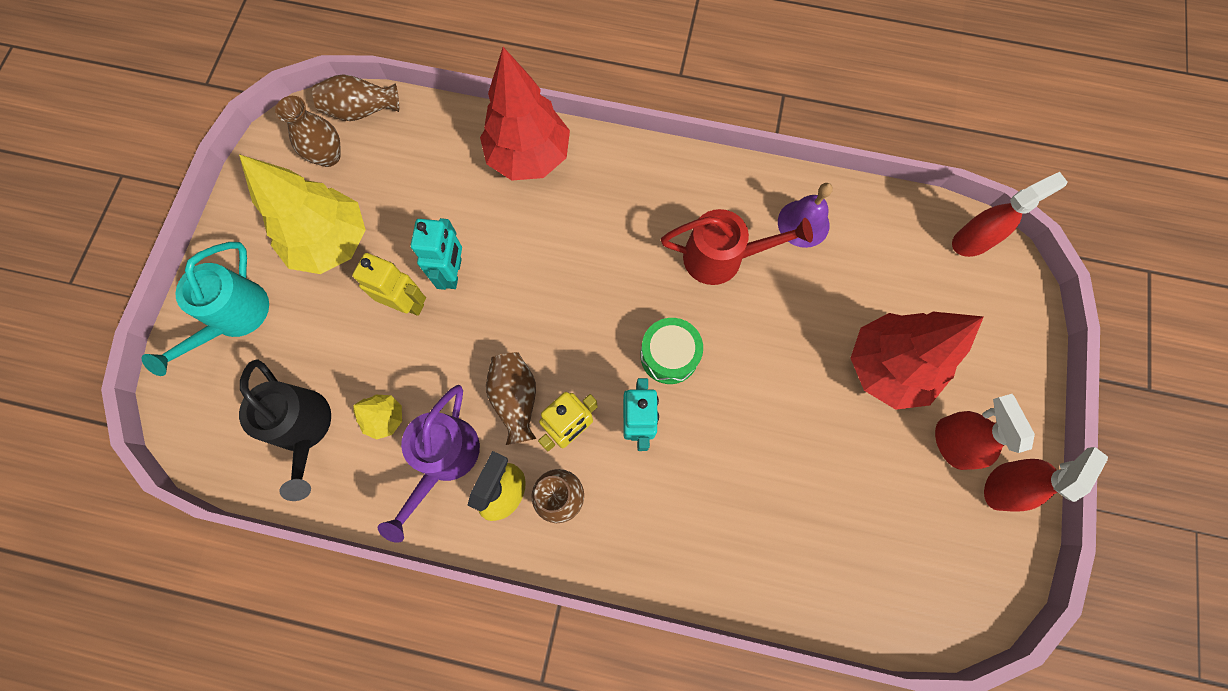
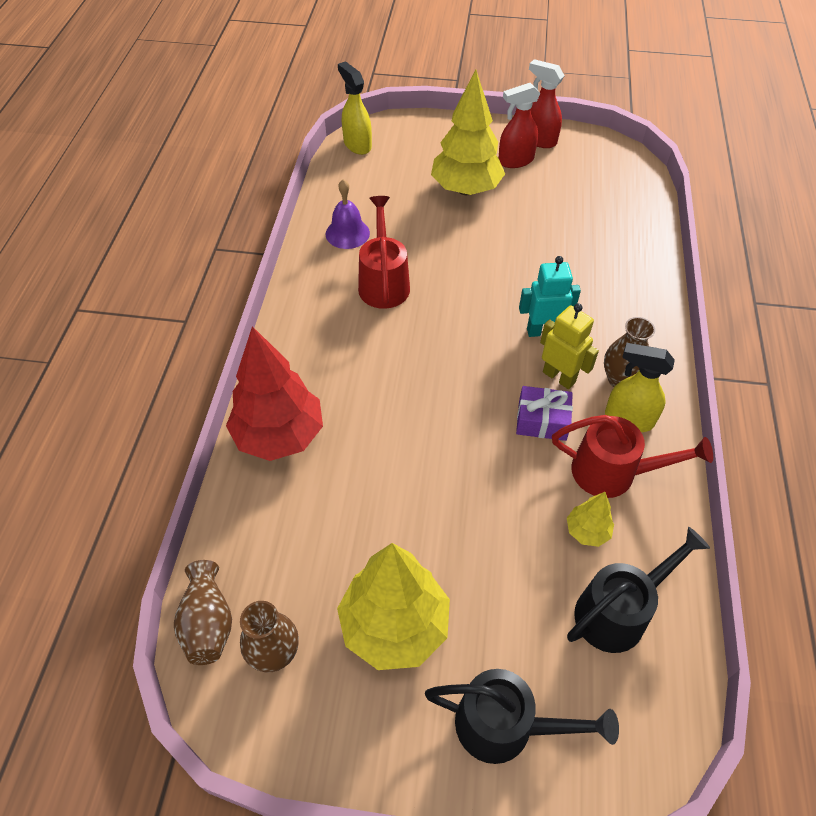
camera: 95 degrees left, 20 degrees down
turquoise watering can [142,242,269,376] -> black watering can [425,669,619,764]
yellow robot [352,253,426,316] -> none
purple watering can [378,385,480,543] -> red watering can [552,415,713,498]
turquoise robot [411,218,462,290] -> none
brown vase [486,352,537,445] -> purple gift [516,386,573,441]
green drum [640,318,703,384] -> none
red tree [851,312,984,410] -> yellow tree [431,70,505,195]
red spray bottle [952,172,1067,257] -> yellow spray bottle [338,61,372,155]

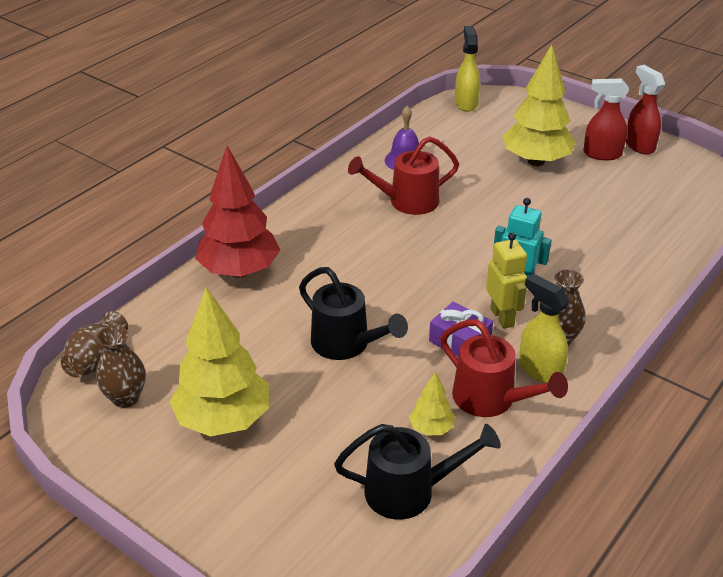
camera: 30 degrees right, 15 degrees down
red watering can [358,196,410,309] -> red watering can turned 135 degrees counterclockwise [348,136,459,215]
black watering can [425,669,619,764] -> black watering can moved to [299,267,408,360]

